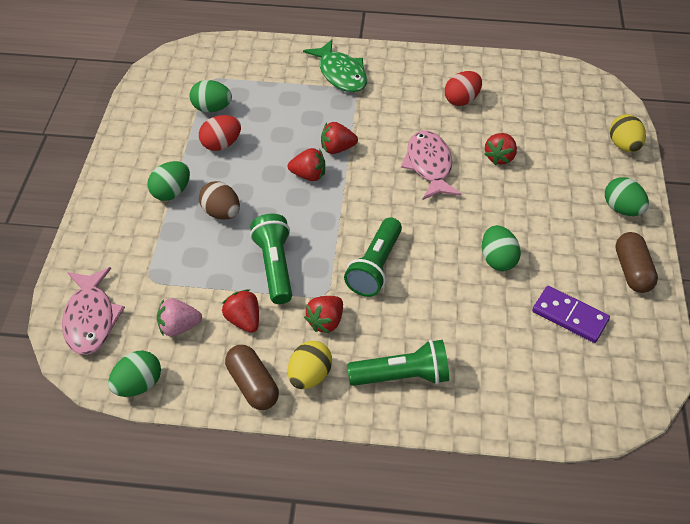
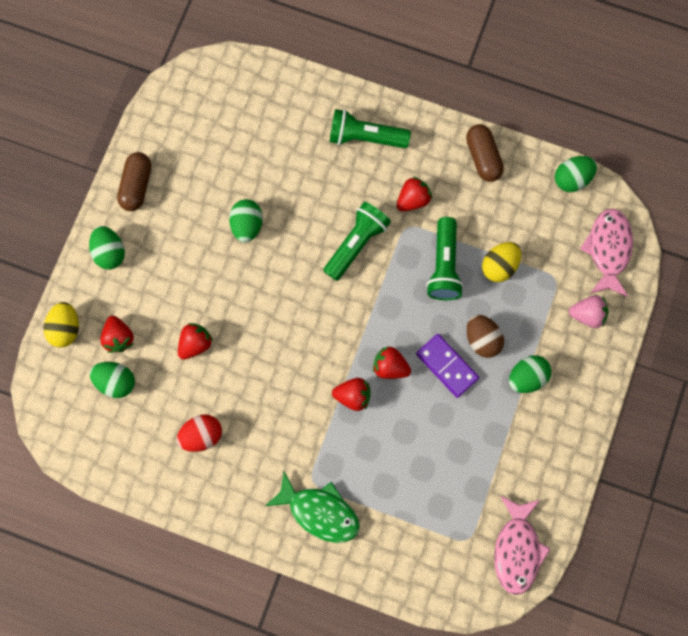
camera: 165 degrees left, 25 degrees up
pink strawberry [157,298,202,336] -> pink strawberry moved to [569,295,608,328]
green egg [189,80,232,112] -> green egg moved to [90,362,135,398]
red egg [199,115,241,151] -> none
red strawberry [222,289,259,333] -> red strawberry moved to [100,316,134,353]
yellow egg [288,341,332,389] -> yellow egg moved to [482,242,521,282]
green fish [303,39,367,92] -> green fish turned 135 degrees clockwise [265,471,360,543]
pink fish [401,130,461,200] -> pink fish moved to [494,496,550,595]
purple domino [532,286,610,343] -> purple domino moved to [416,334,479,398]

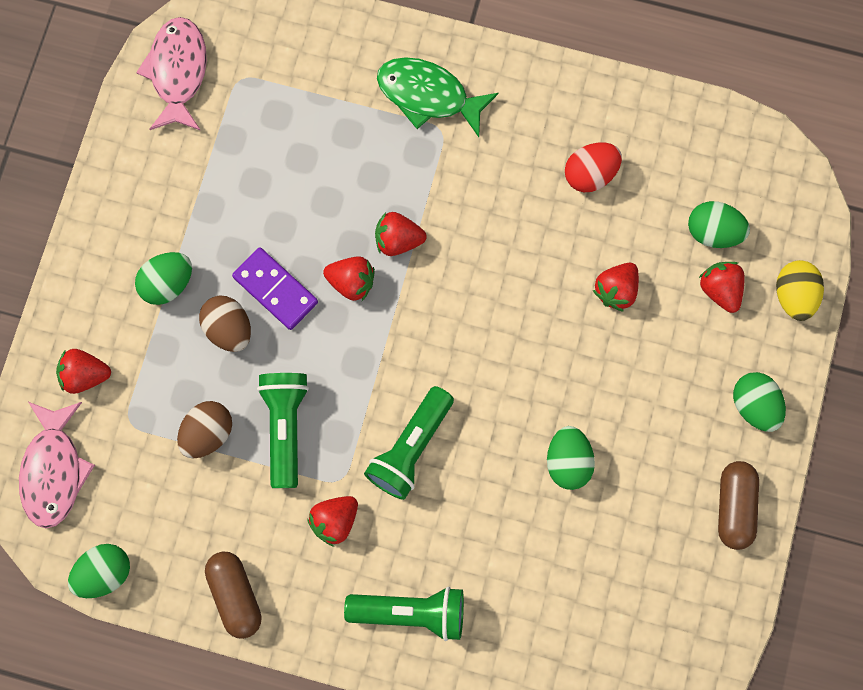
camera: 175 degrees right, 0 degrees up
yellow egg [482,242,521,282] -> brown egg [177,401,232,458]
pink strawberry [569,295,608,328] -> red strawberry [56,349,111,394]

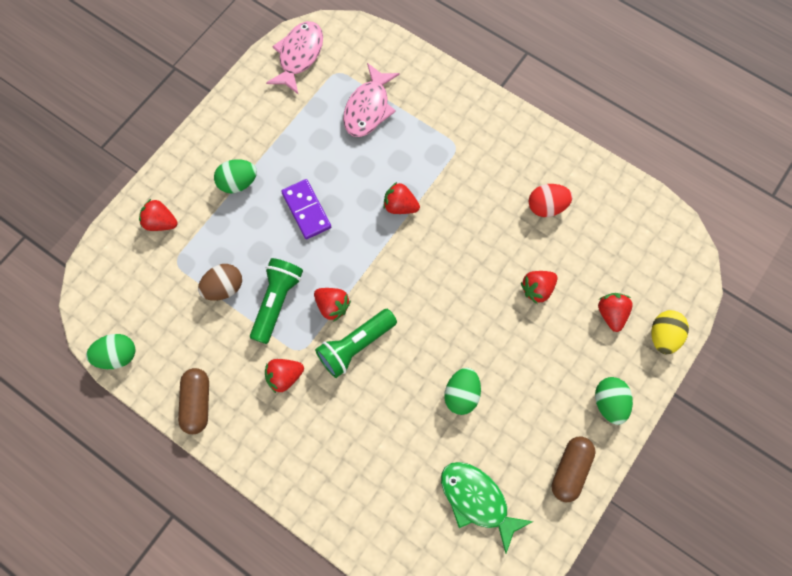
camera: 20 degrees right, 5 degrees down
pink fish [19,402,95,528] -> pink fish moved to [343,63,400,137]
brown egg [199,296,251,352] -> none
red strawberry [323,256,375,301] -> red strawberry moved to [314,288,351,322]
green flashlight [344,587,464,641] -> none
green fish [377,57,499,137] -> green fish moved to [441,462,533,554]
green egg [688,201,750,248] -> none

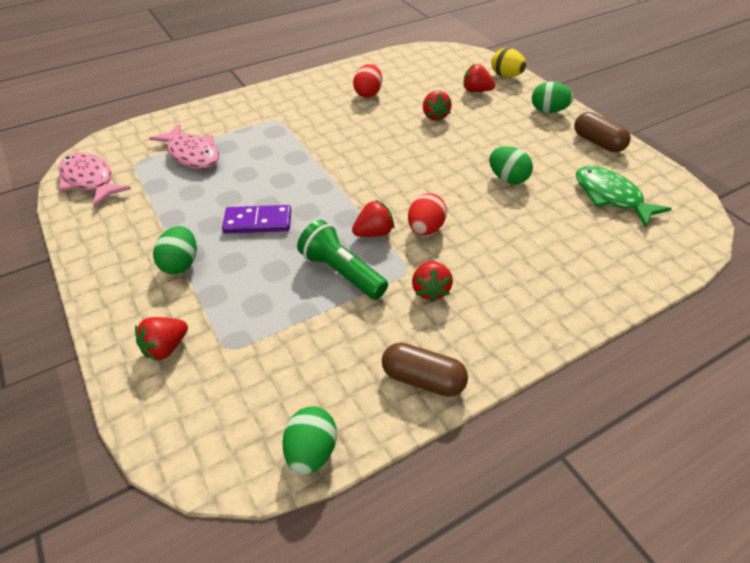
camera: 65 degrees left, 25 degrees down
brown egg [198,264,242,301] -> none
green flashlight [315,309,397,378] -> red egg [408,193,447,235]
red strawberry [383,182,420,214] -> none
green fish [441,462,533,554] -> green fish turned 75 degrees clockwise [576,166,672,228]

